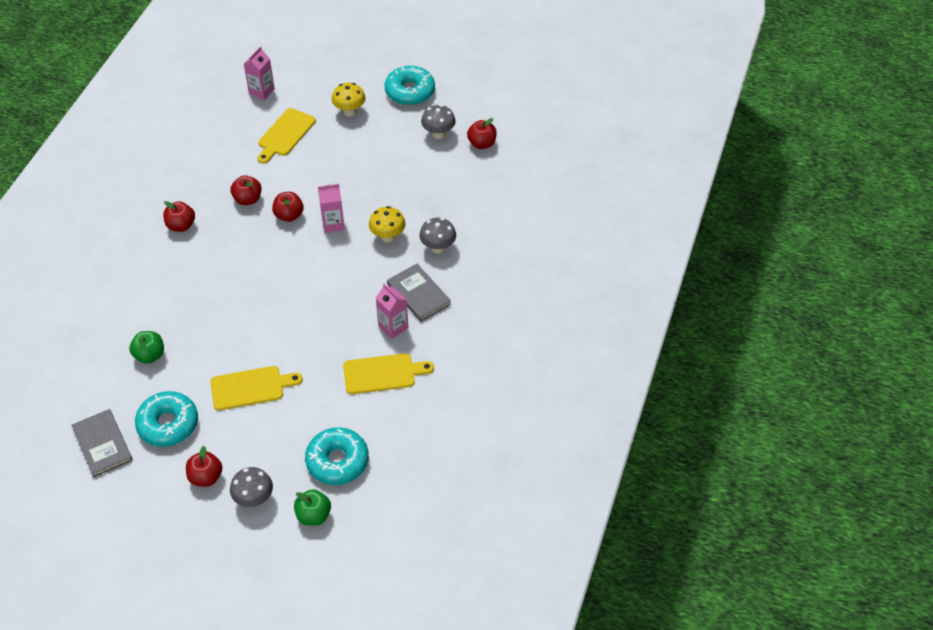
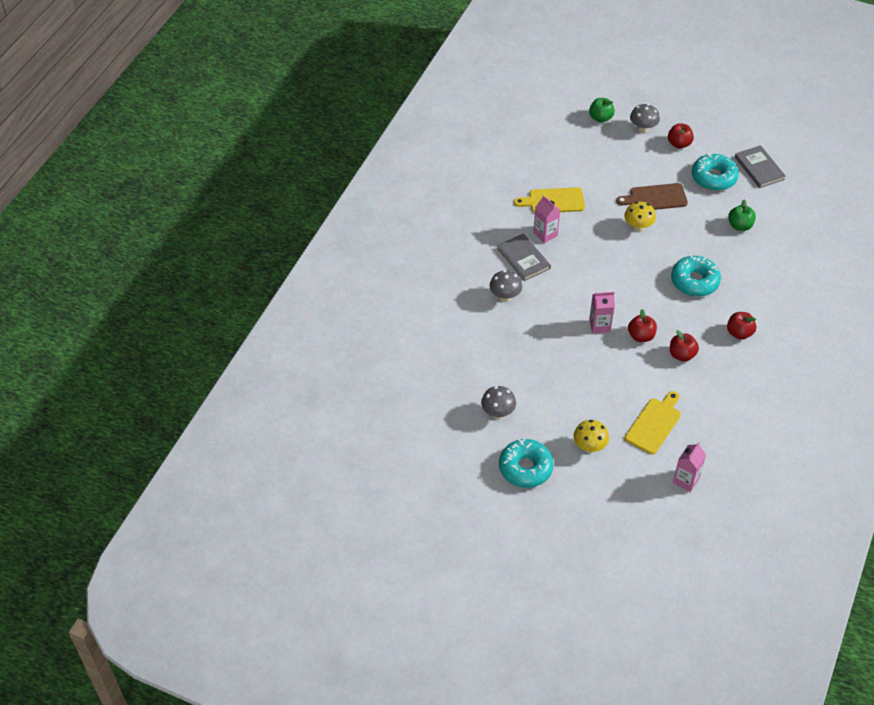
camera: 175 degrees left, 0 degrees up
yellow cutting board [210,366,303,410] -> brown cutting board [616,183,688,210]
turquoise donut [305,427,369,485] -> turquoise donut moved to [671,255,721,297]
yellow mushroom [369,206,406,242] -> yellow mushroom moved to [624,201,656,232]
red apple [467,118,497,149] -> none

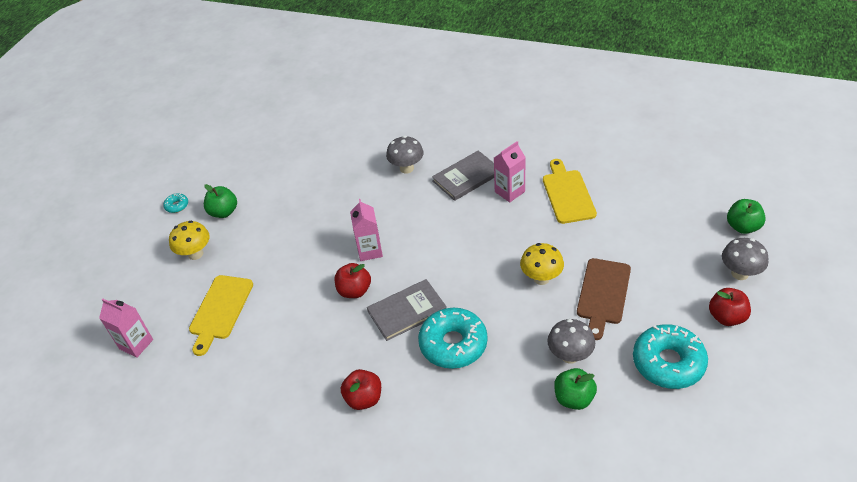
camera: 90 degrees right, 5 degrees down
grey mushroom [481,386,516,419] -> grey mushroom moved to [547,319,595,364]
turquoise donut [499,439,553,488] -> turquoise donut [163,193,188,213], size x0.43
brown cutting board [616,183,688,210] -> brown cutting board turned 150 degrees counterclockwise [577,258,631,340]
yellow cutting board [625,391,681,454] -> yellow cutting board turned 75 degrees clockwise [189,275,253,356]
red apple [670,330,699,362] -> none
grey book [735,145,786,188] -> grey book moved to [367,279,447,341]
none -> green apple [204,184,237,218]

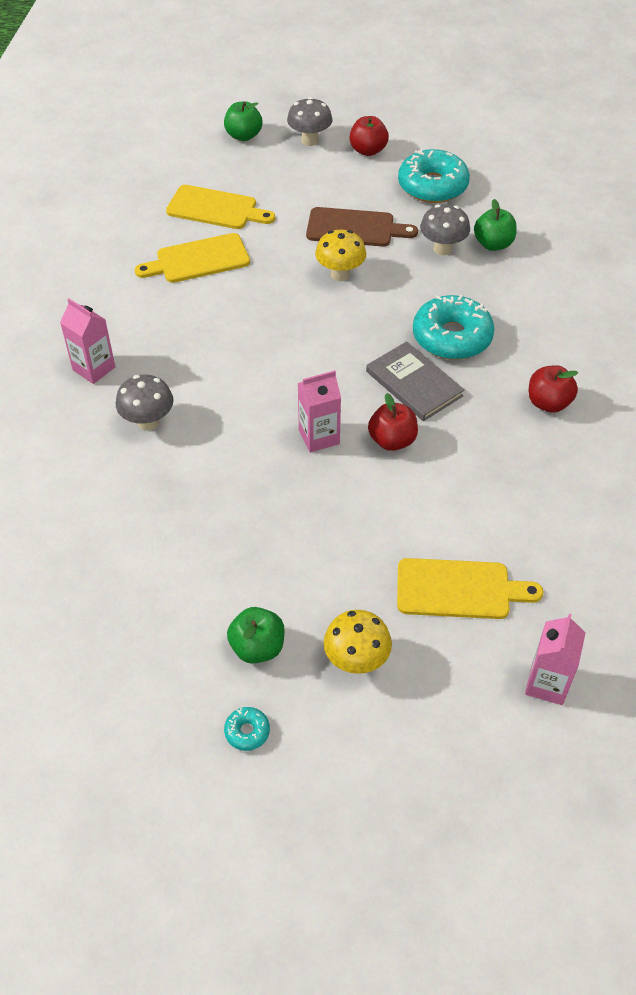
camera: 105 degrees left, 5 degrees up
grey book [432,150,494,201] -> none
pink carton [494,141,526,202] -> pink carton moved to [60,298,115,384]
none -> yellow cutting board [166,185,275,229]

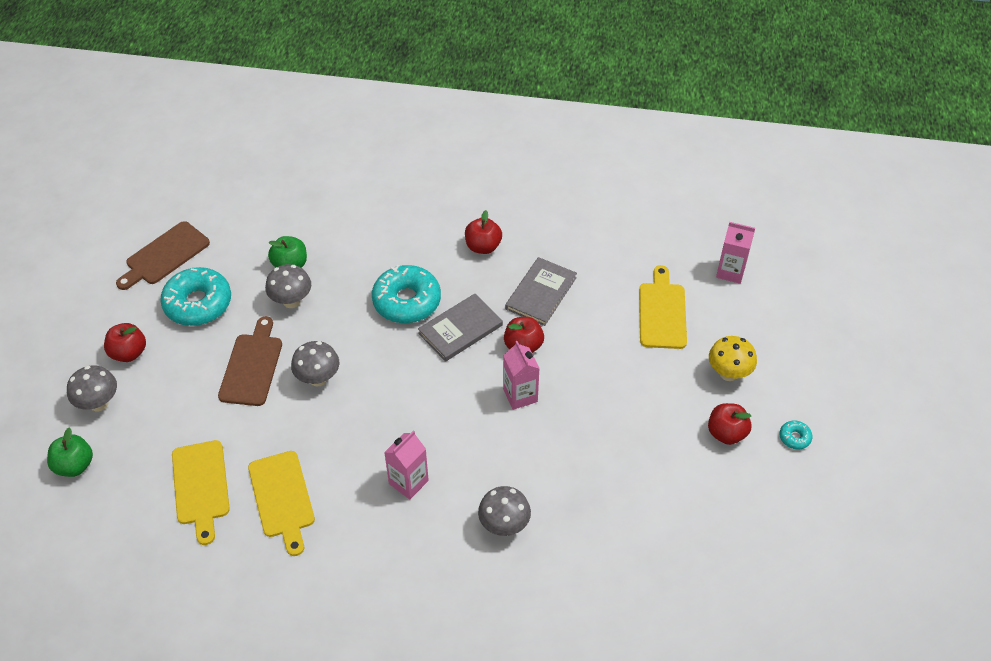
camera: 90 degrees left, 0 degrees up
pink carton [60,298,115,384] -> pink carton moved to [384,430,429,500]
yellow cutting board [166,185,275,229] -> yellow cutting board turned 150 degrees clockwise [172,440,230,545]
green apple [227,607,285,664] -> red apple [708,403,752,445]
yellow mushroom [315,230,366,281] -> grey mushroom [291,341,339,387]
none -> brown cutting board [116,221,210,290]
none -> grey book [505,257,577,326]

